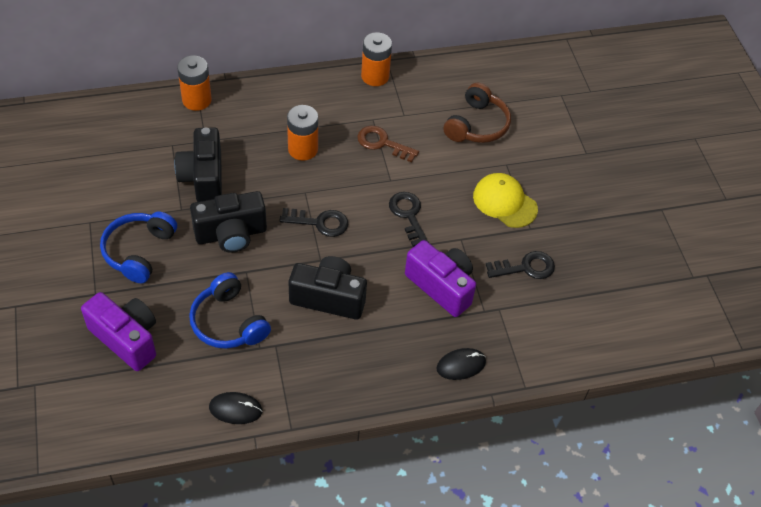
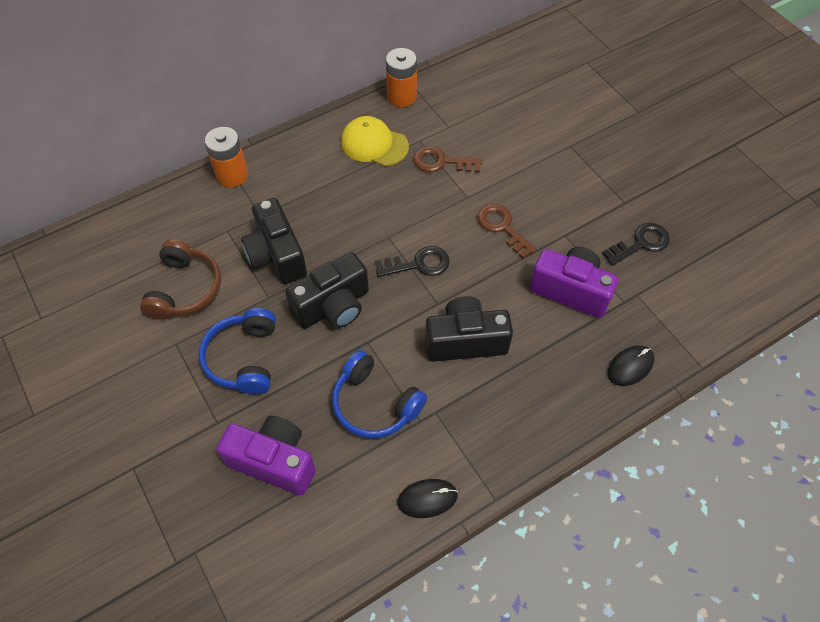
camera: 15 degrees left, 5 degrees up
orange battery [287,105,318,161] -> none
black key [389,192,428,247] -> brown key [477,204,537,259]
brown headphones [443,83,511,143] -> brown headphones moved to [140,239,221,320]
yellow cap [473,173,538,228] -> yellow cap moved to [341,116,409,166]

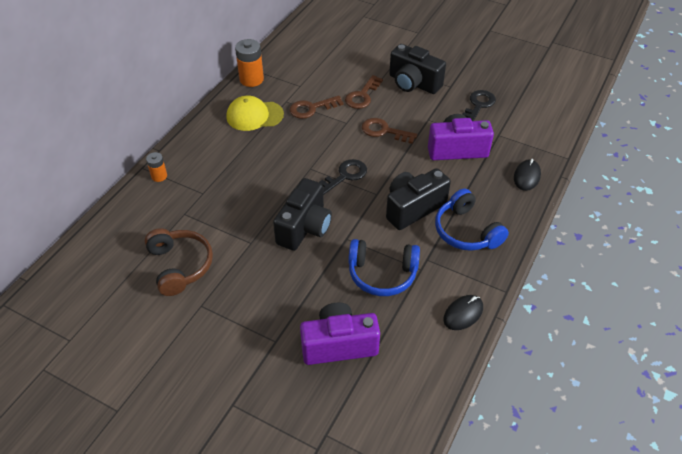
camera: 30 degrees left, 10 degrees down
blue headphones [199,308,276,395] -> blue headphones moved to [435,189,509,251]
orange battery [205,127,248,187] -> orange battery [146,152,167,182], size x0.57
black camera [241,198,307,284] -> black camera moved to [389,44,446,94]
none -> brown key [345,75,383,109]

